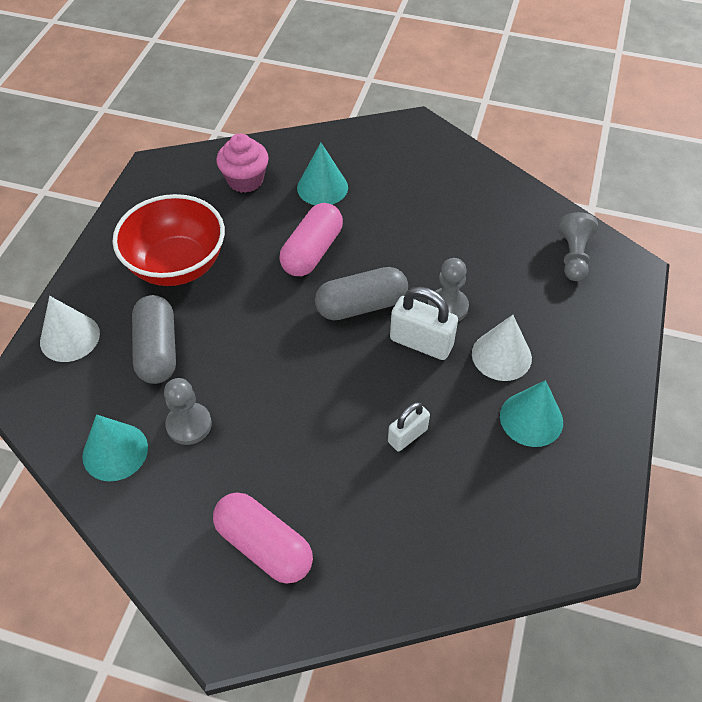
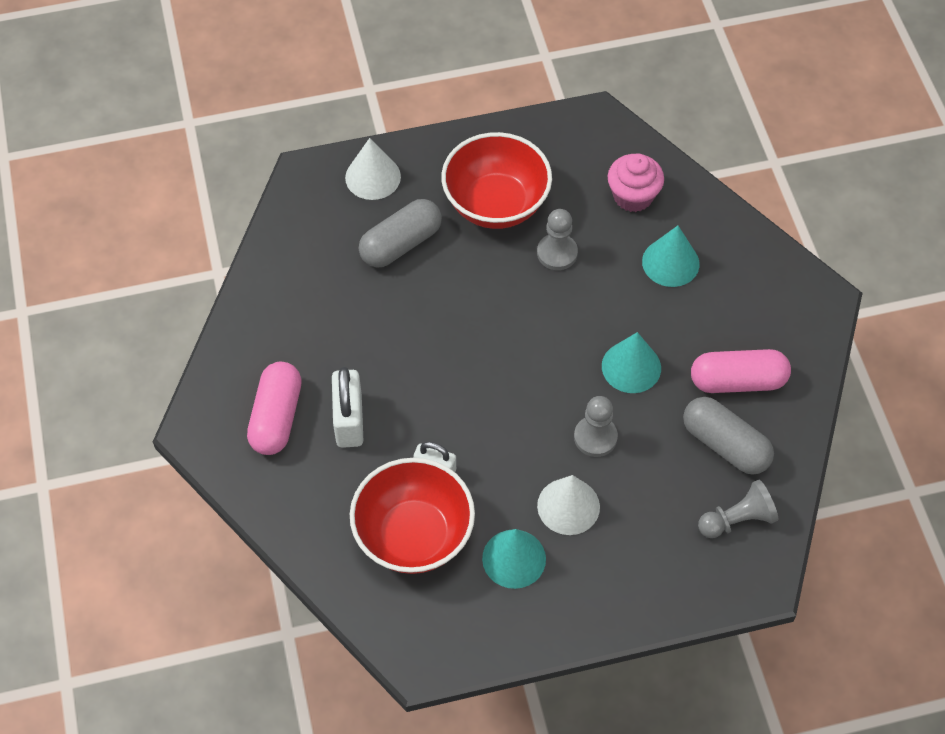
camera: 60 degrees right, 5 degrees up
turquoise cone [82,414,148,481] -> turquoise cone moved to [602,332,661,393]
grey pawn [164,378,212,445] -> grey pawn moved to [537,209,578,270]
pink capsule [279,203,343,276] -> pink capsule moved to [691,349,791,393]
grey capsule [315,267,408,320] -> grey capsule moved to [683,397,774,475]
white padlock [390,287,458,360] -> white padlock moved to [332,367,363,448]
none -> red bowl [350,458,475,574]

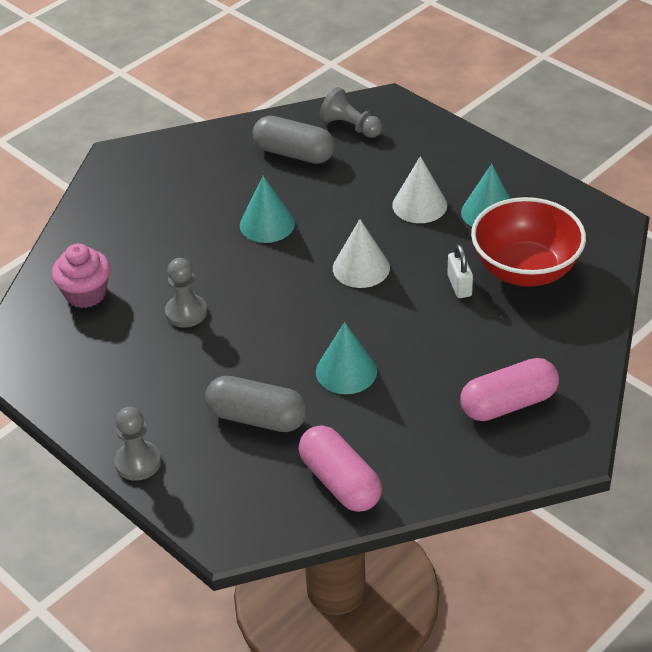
camera: 120 degrees left, 15 degrees down
white padlock [332,367,363,448] -> none
white cone [345,138,401,200] -> white cone moved to [333,219,390,288]
red bowl [441,132,552,229] -> none
grey pawn [574,396,618,457] -> grey pawn moved to [114,407,161,481]
turquoise cone [642,226,700,287] -> turquoise cone moved to [316,322,377,394]
grey capsule [683,397,774,475] -> grey capsule turned 75 degrees counterclockwise [253,116,335,164]
pink capsule [691,349,791,393] -> pink capsule moved to [299,425,382,512]

